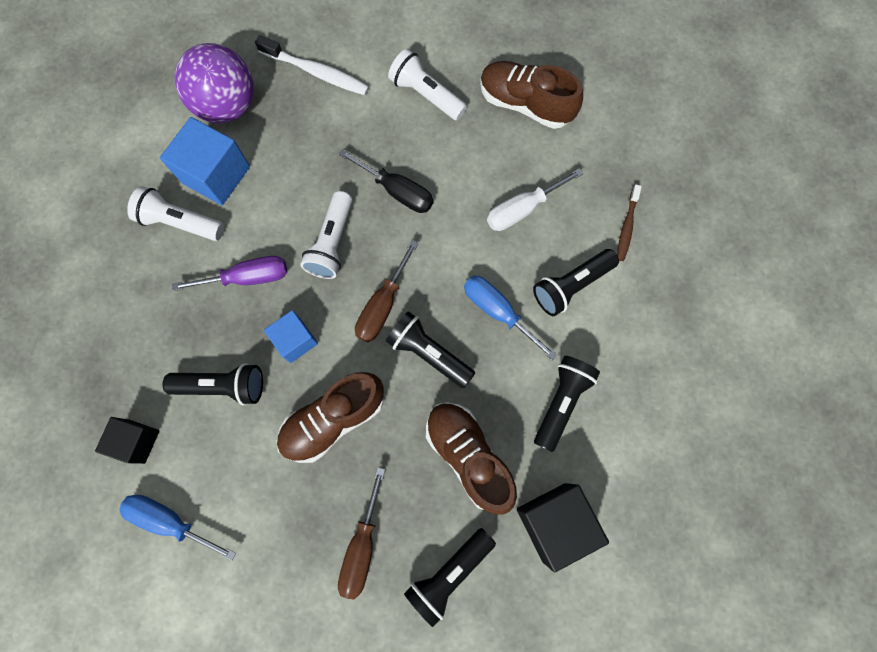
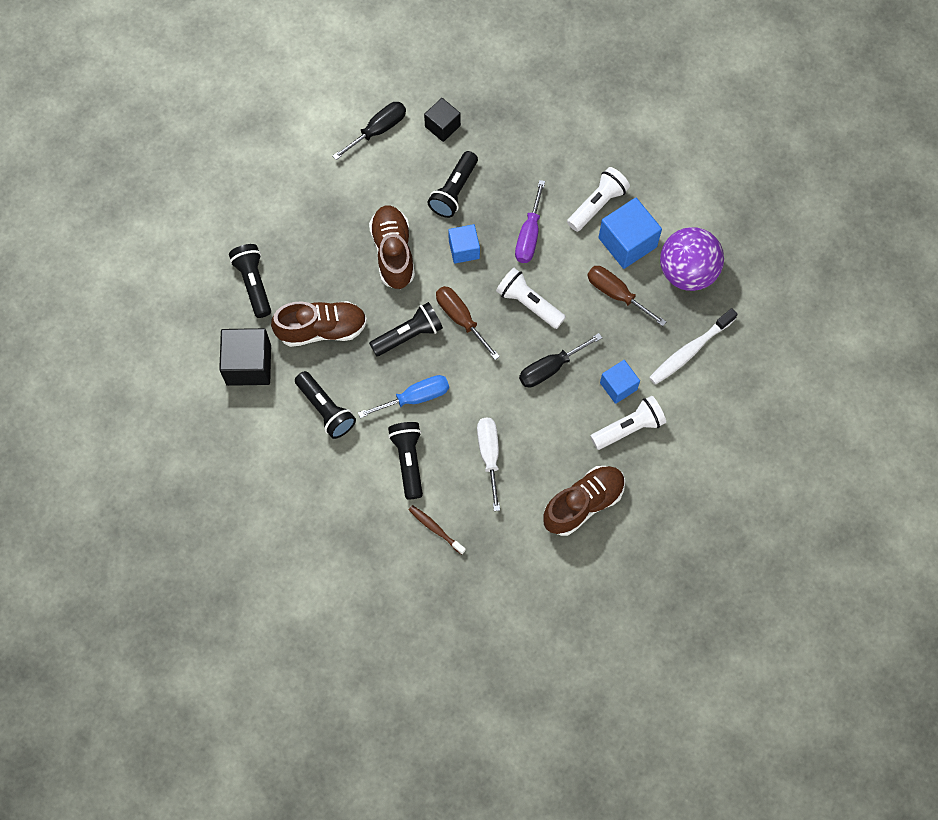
camera: 115 degrees right, 5 degrees down
blue screwdriver [119,495,236,561] -> black screwdriver [333,102,406,160]
brown screwdriver [338,467,385,600] -> brown screwdriver moved to [587,266,666,326]
none -> blue cube [600,360,640,404]

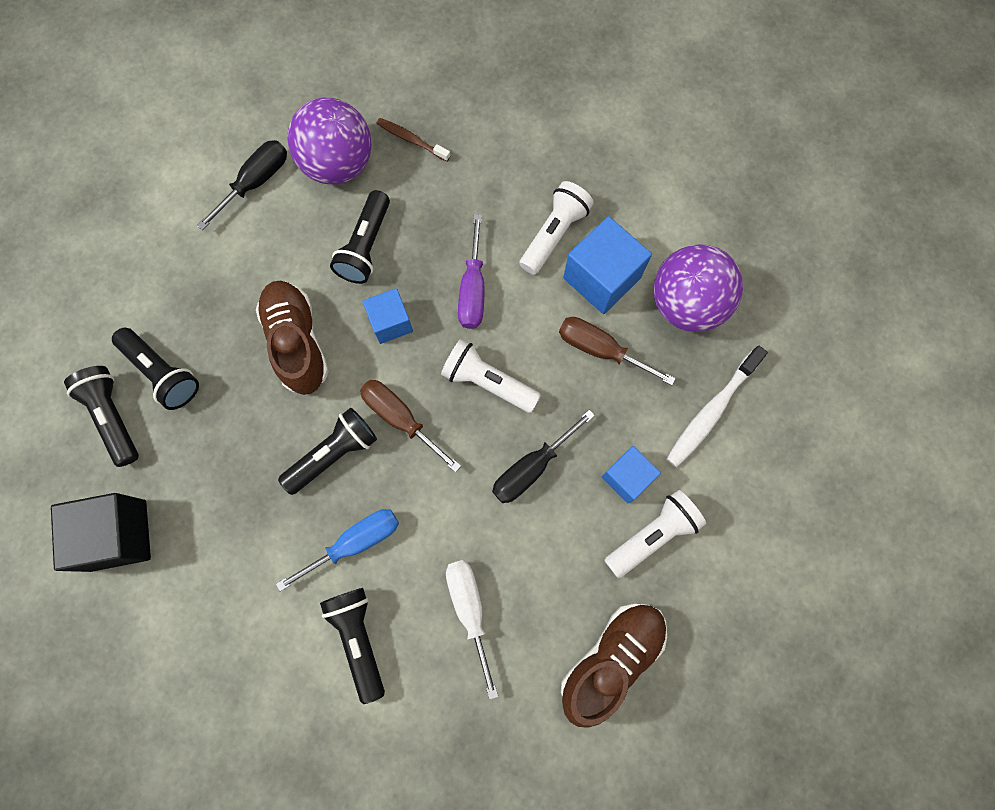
camera: 10 degrees left, 5 degrees up
brown shoe [271,301,367,347] -> none
black flashlight [295,371,356,439] -> black flashlight moved to [112,328,199,410]
brown toothbrush [409,505,466,555] -> brown toothbrush moved to [376,118,450,162]
black cube [424,98,461,142] -> purple ball [287,98,372,185]

